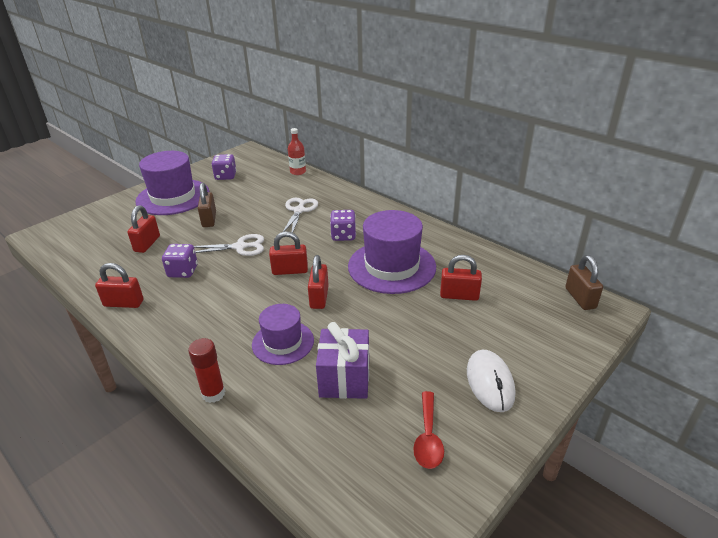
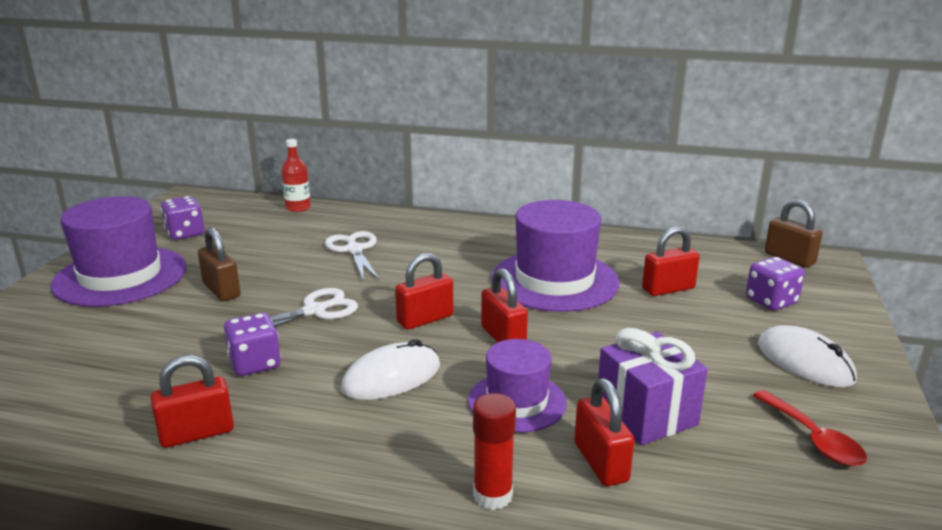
camera: 30 degrees left, 10 degrees down
red padlock [127,205,160,253] -> red padlock moved to [574,378,635,486]
purple dice [330,210,356,241] -> purple dice moved to [746,257,805,311]
none -> white mouse [341,339,440,400]

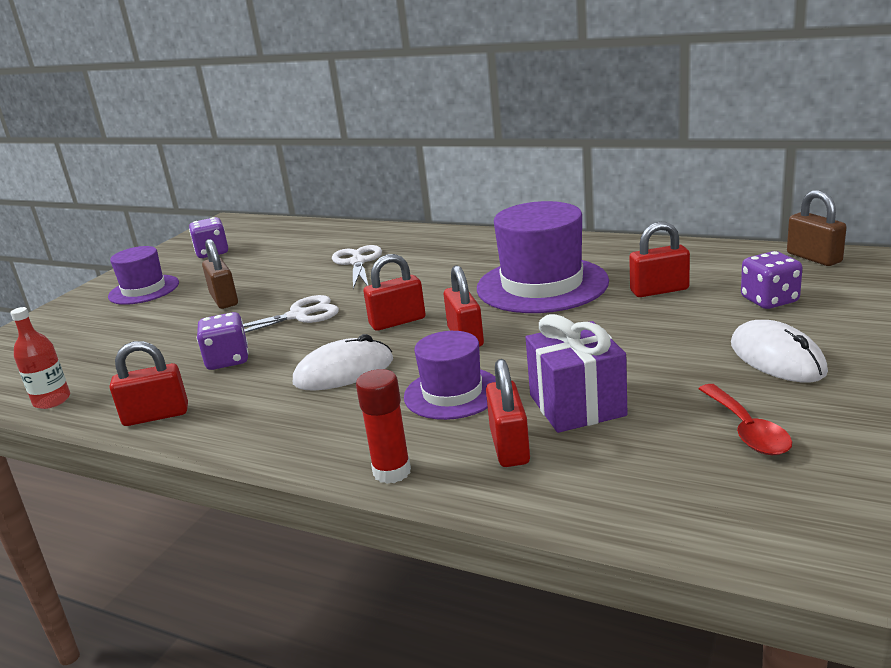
camera: 15 degrees right, 0 degrees up
purple hat [51,196,186,307] -> purple hat [108,246,179,305], size x0.60
red bottle [281,139,311,212] -> red bottle moved to [10,307,70,409]

